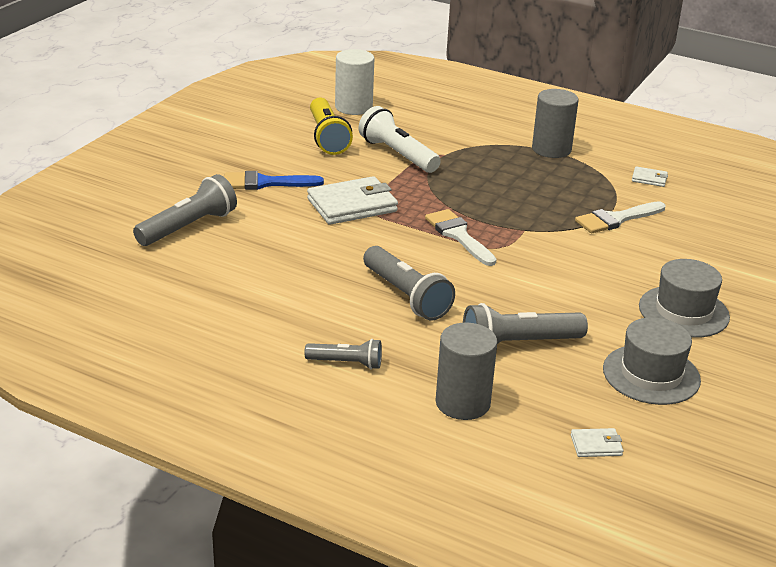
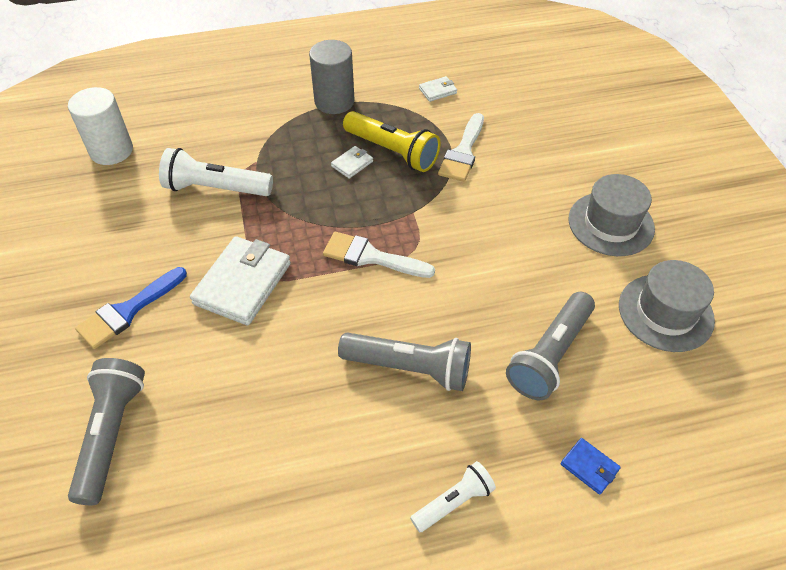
camera: 40 degrees left, 20 degrees up
grey flashlight [304,339,382,369] -> white flashlight [410,461,496,532]
yellow flashlight [310,98,353,155] -> yellow flashlight moved to [343,111,440,172]
grey cylinder [435,323,497,420] -> blue wallet [561,438,621,495]
white wallet [571,428,623,457] -> white wallet moved to [331,146,373,179]

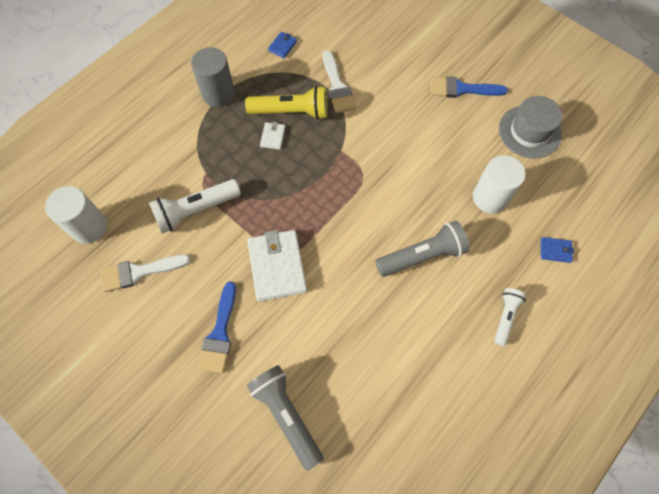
camera: 35 degrees left, 15 degrees up
white brush [323,232,435,278] -> white brush moved to [100,254,191,292]
white wallet [419,76,457,102] -> blue wallet [268,32,297,58]
grey flashlight [506,292,595,400] -> white cylinder [473,155,526,214]
grey hat [569,174,655,256] -> blue brush [430,76,508,98]

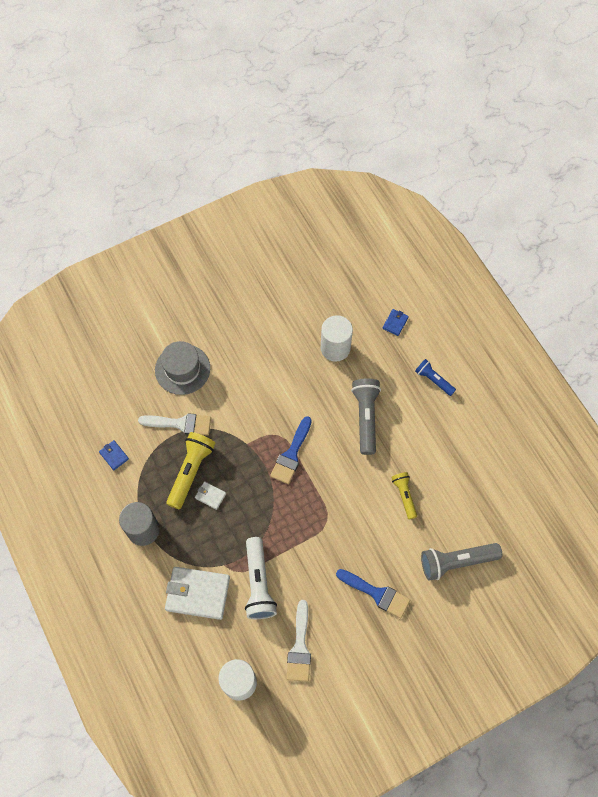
camera: 70 degrees left, 0 degrees up
white wallet [247,230,307,302] -> white wallet moved to [165,567,230,620]
blue brush [430,76,508,98] -> blue brush moved to [270,416,312,484]
white flashlight [494,288,526,346] -> blue flashlight [415,359,456,396]
grey hat [499,96,563,159] -> grey hat moved to [155,341,210,395]
none -> yellow flashlight [391,472,417,519]

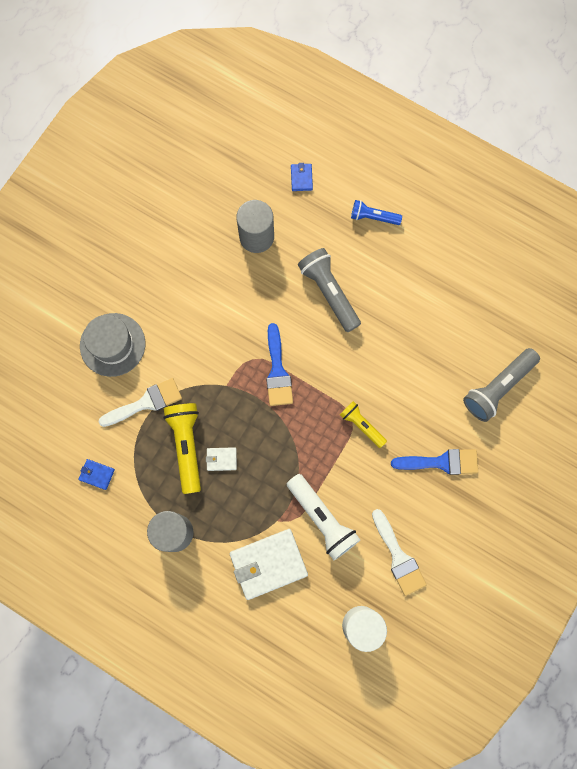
camera: 30 degrees left, 10 degrees up
white cylinder [321,315,353,362] -> grey cylinder [236,200,274,253]
yellow flashlight [391,472,417,519] -> yellow flashlight moved to [340,401,387,448]

